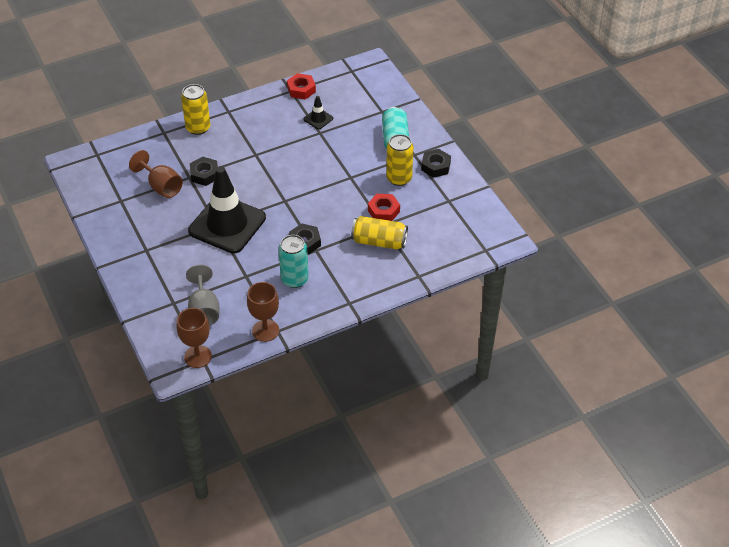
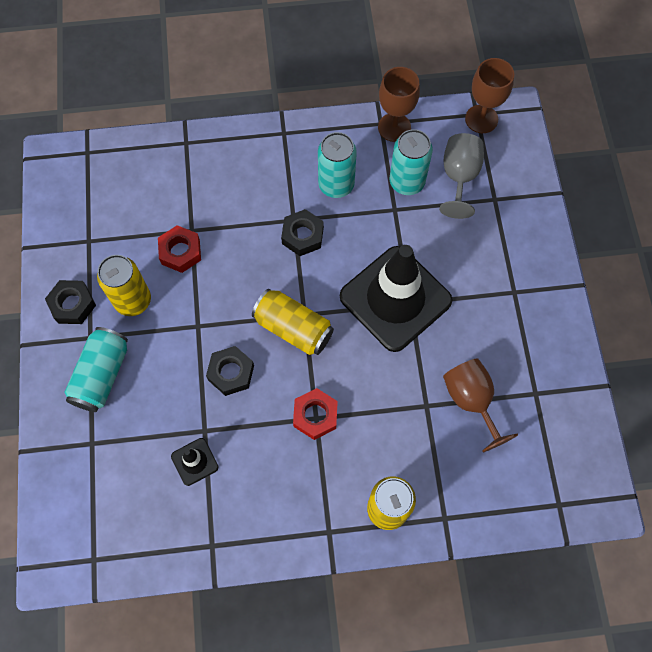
camera: 160 degrees left, 20 degrees up
black nut [190,157,218,186] -> black nut moved to [206,346,254,396]
red nut [287,73,316,100] -> red nut moved to [293,388,338,440]
yellow can [351,216,408,249] -> yellow can moved to [252,289,334,355]
none -> turquoise can [390,129,433,195]

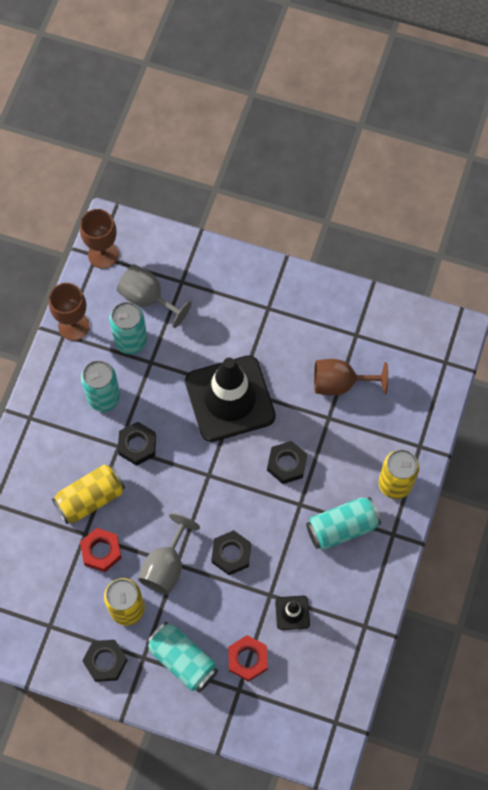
camera: 65 degrees left, 0 degrees up
yellow can [252,289,334,355] -> yellow can moved to [52,465,125,524]
red nut [293,388,338,440] -> red nut moved to [228,635,268,682]
none -> grey goblet [138,513,200,595]
none -> black nut [267,441,307,484]
none -> turquoise can [306,497,381,550]

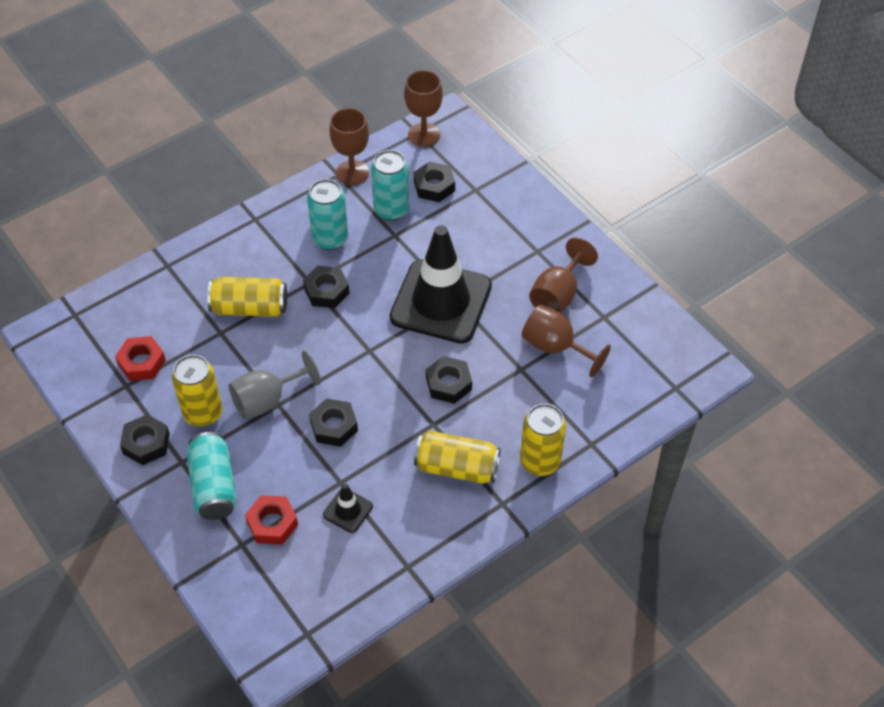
camera: 35 degrees right, 15 degrees down
red nut [80,528,122,572] -> red nut moved to [115,336,166,381]
grey goblet [117,264,192,328] -> black nut [414,161,455,202]
turquoise can [306,497,381,550] -> yellow can [414,431,501,484]
none -> brown goblet [529,237,598,313]

